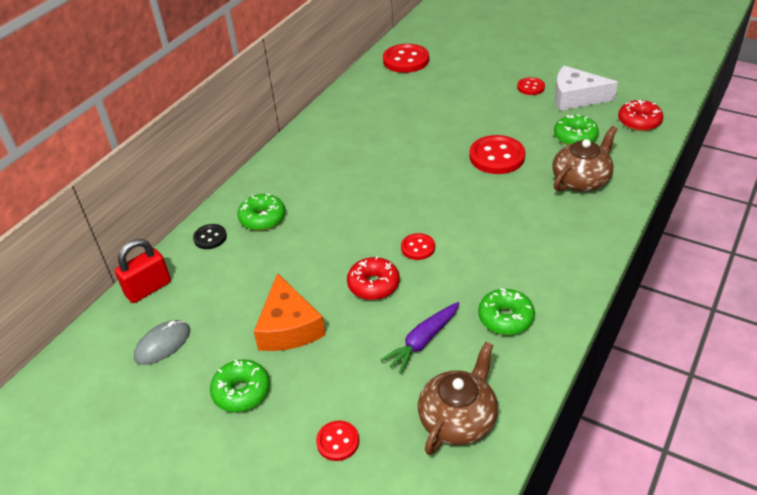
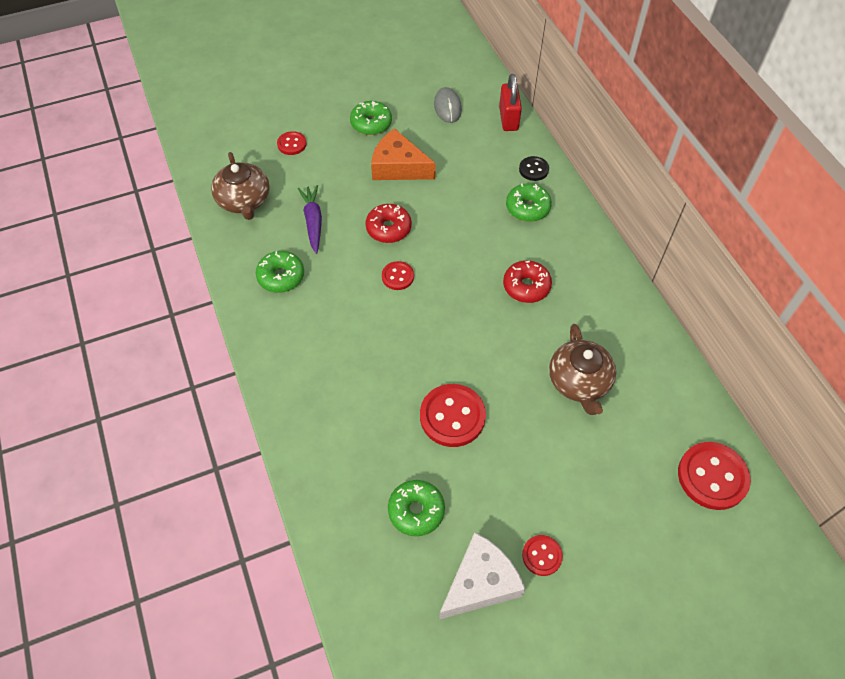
camera: 125 degrees right, 15 degrees up
brown teapot [552,126,618,192] -> brown teapot moved to [549,324,616,415]
red donut [618,100,663,131] -> red donut moved to [503,260,552,303]

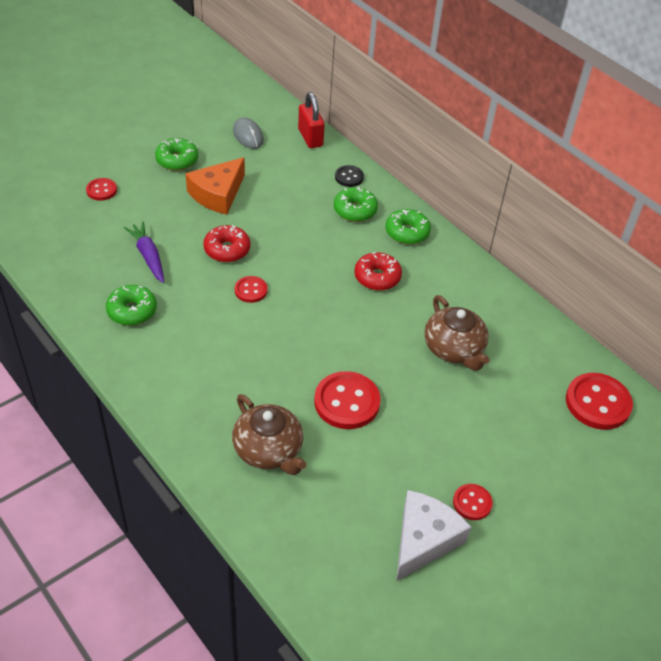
camera: 20 degrees left, 10 degrees down
brown teapot [211,152,270,220] -> brown teapot moved to [232,394,306,475]
orange cheese [371,128,436,180] -> orange cheese turned 60 degrees counterclockwise [186,157,245,215]
green donut [388,480,445,536] -> green donut moved to [386,209,431,245]

